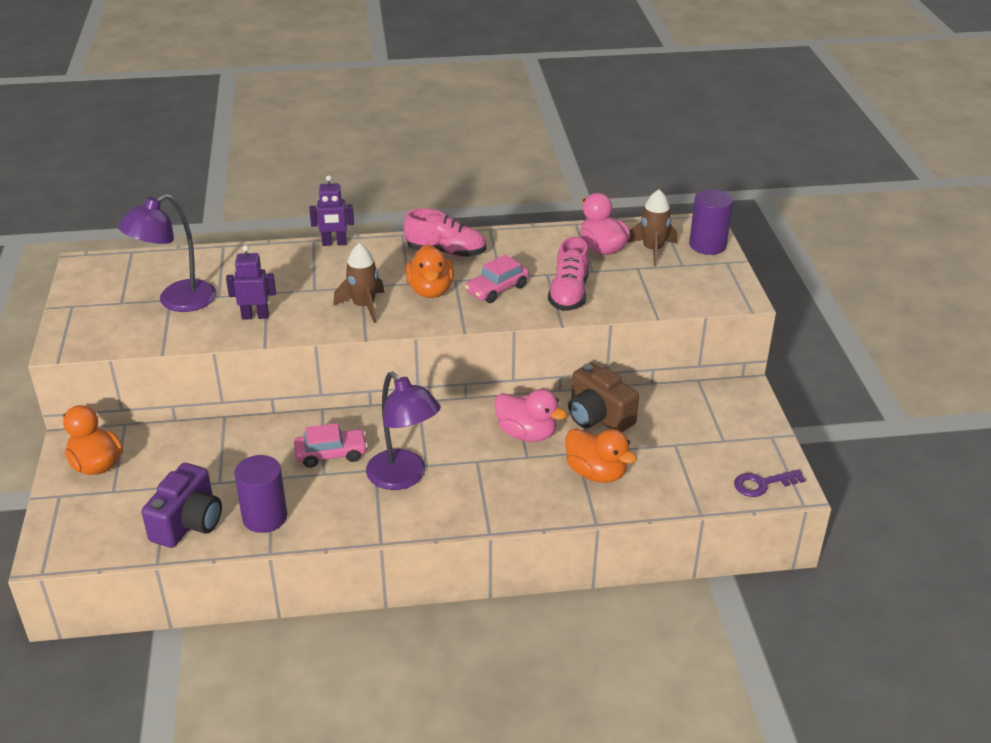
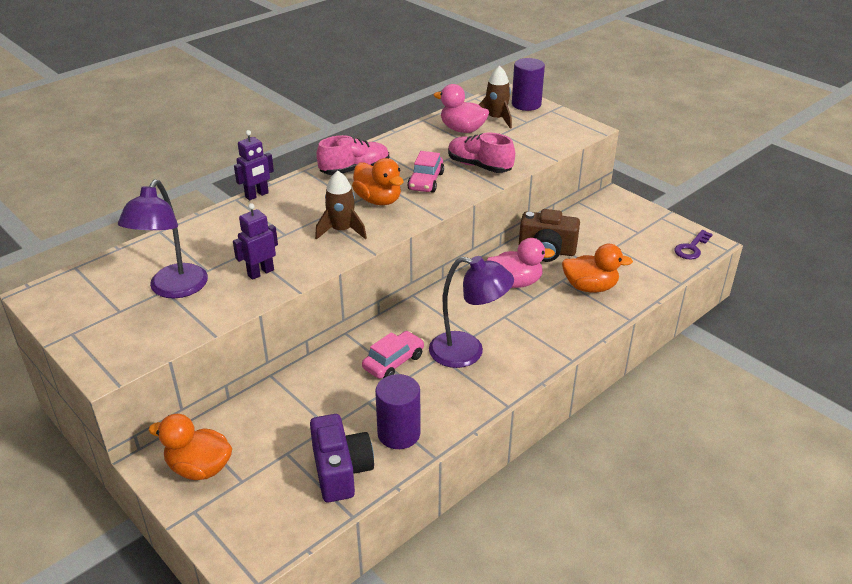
camera: 35 degrees left, 0 degrees up
pink shoe [548,237,589,311] -> pink shoe turned 150 degrees clockwise [448,133,515,173]

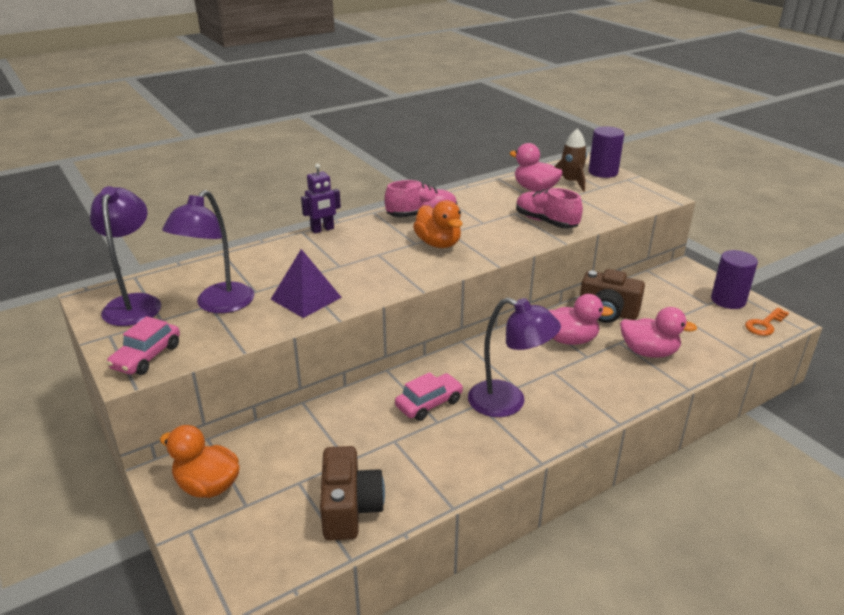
camera: 10 degrees right, 5 degrees down
purple robot [233,203,278,280] -> purple pyramid [271,249,342,318]
purple camera [310,414,374,502] -> brown camera [320,446,385,541]
brown rocket [315,171,367,240] -> none
purple cylinder [375,374,421,449] -> purple cylinder moved to [711,250,758,309]
pink car [407,151,444,193] -> pink car moved to [107,316,180,375]
orange duck [562,244,633,292] -> pink duck [620,307,697,358]
purple key [674,230,713,259] -> orange key [745,308,789,336]
none -> purple lamp [90,186,161,326]

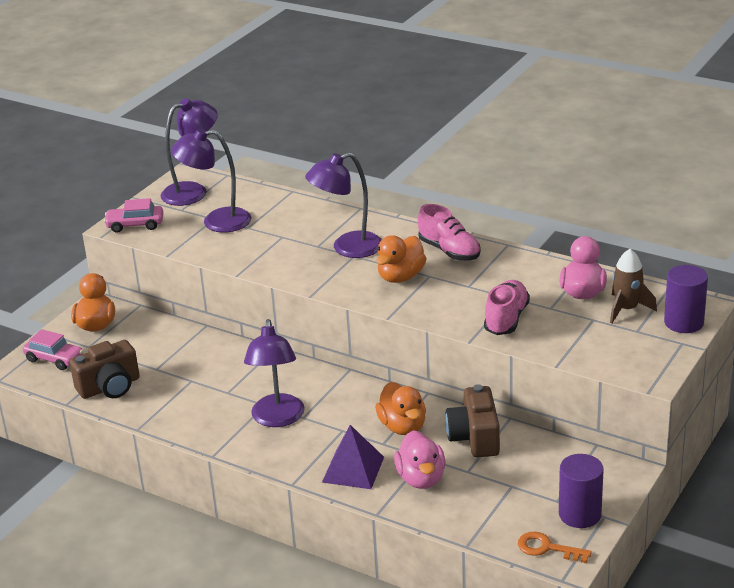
camera: 65 degrees right, 0 degrees up
purple pyramid [271,249,342,318] -> purple pyramid moved to [322,425,384,489]
purple robot [301,164,341,234] -> none
pink car [395,372,464,421] -> pink car moved to [23,329,83,370]
pink duck [549,294,614,345] -> orange duck [375,382,426,435]
none -> purple lamp [305,152,382,258]

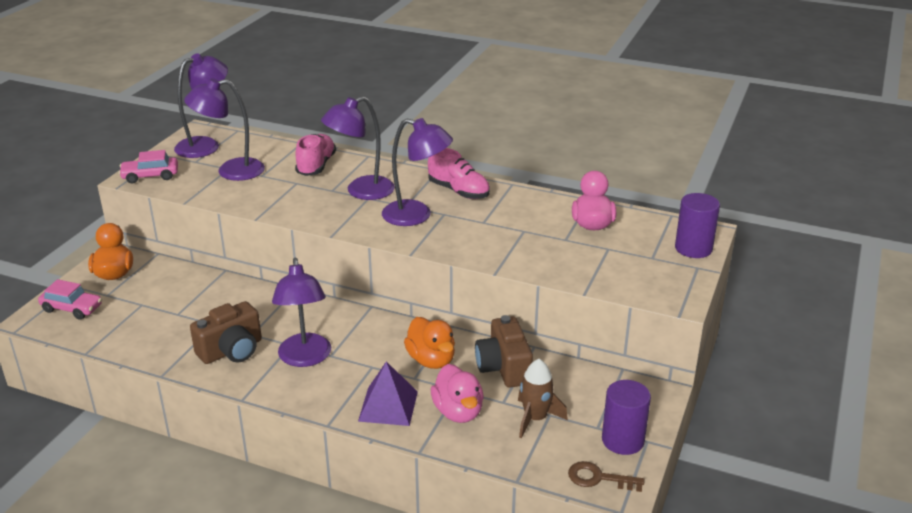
camera: 10 degrees left, 0 degrees up
brown camera [69,340,140,399] -> brown camera moved to [190,301,262,364]
orange duck [376,235,427,283] -> purple lamp [382,118,453,226]
pink shoe [484,280,530,335] -> pink shoe moved to [295,134,336,176]
orange key [518,532,592,563] -> brown key [568,461,644,492]
brown rocket [610,249,657,323] -> brown rocket moved to [518,359,568,438]

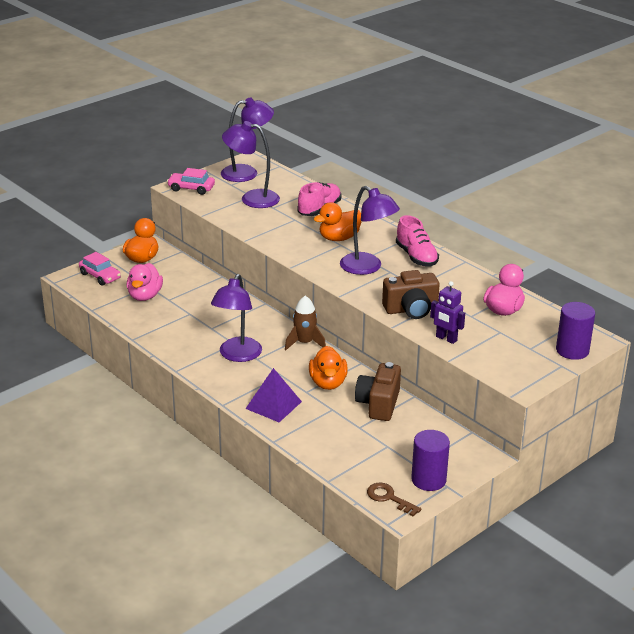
camera: 25 degrees right, 0 degrees up
brown camera [190,301,262,364] -> brown camera moved to [382,270,440,319]
purple lamp [321,96,395,200] -> orange duck [314,202,362,241]
pink duck [431,364,484,423] -> pink duck moved to [127,263,163,301]
brown rocket [518,359,568,438] -> brown rocket moved to [285,296,326,350]
none -> purple robot [430,281,465,344]

